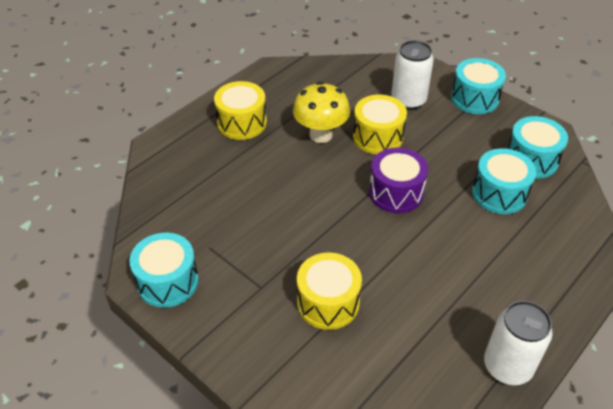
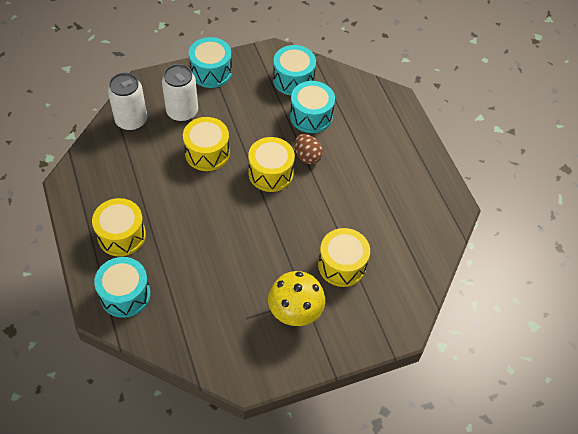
camera: 65 degrees left, 10 degrees up
turquoise drum [129,233,199,308] -> turquoise drum moved to [94,257,151,318]
yellow mushroom [293,82,350,143] -> yellow mushroom moved to [268,271,325,326]
purple drum [369,147,428,213] -> yellow drum [248,137,295,192]
white can [484,301,553,385] -> white can moved to [108,73,147,131]
none -> brown egg [295,134,323,164]

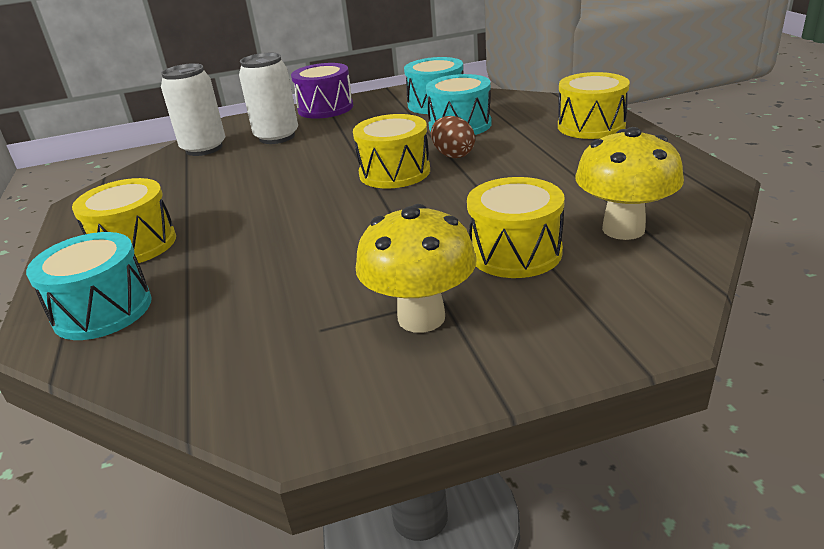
camera: 10 degrees right, 25 degrees down
yellow drum [183,117,230,171] -> yellow drum moved to [558,72,630,139]
turquoise drum [189,37,232,88] -> purple drum [291,63,353,119]
none -> yellow mushroom [575,127,684,240]

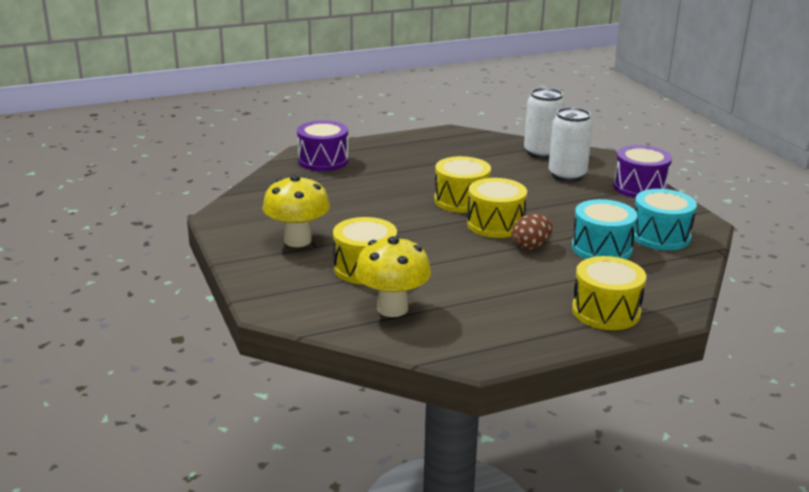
camera: 80 degrees right, 5 degrees down
turquoise drum [26,232,152,340] -> purple drum [297,120,349,171]
yellow drum [72,178,176,263] -> yellow drum moved to [434,156,491,213]

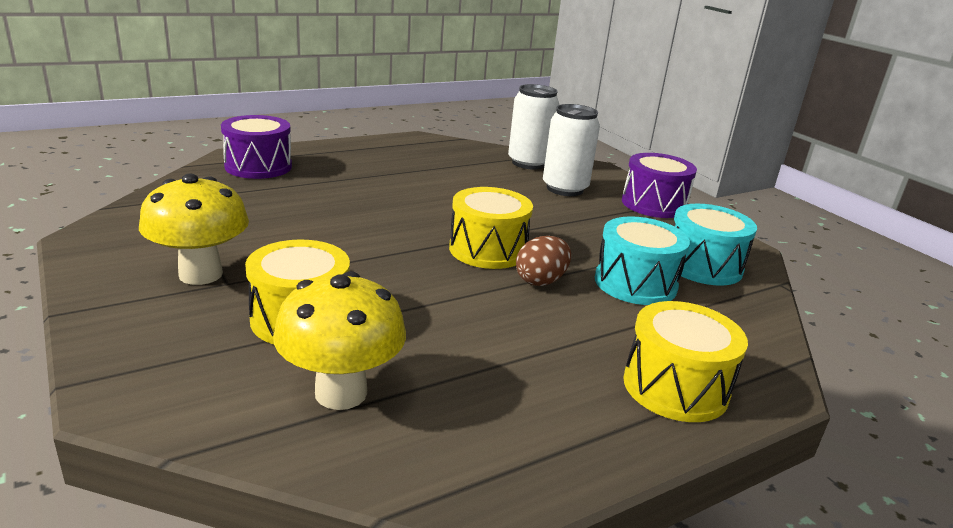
camera: 10 degrees left, 0 degrees up
yellow drum [434,156,491,213] -> none

